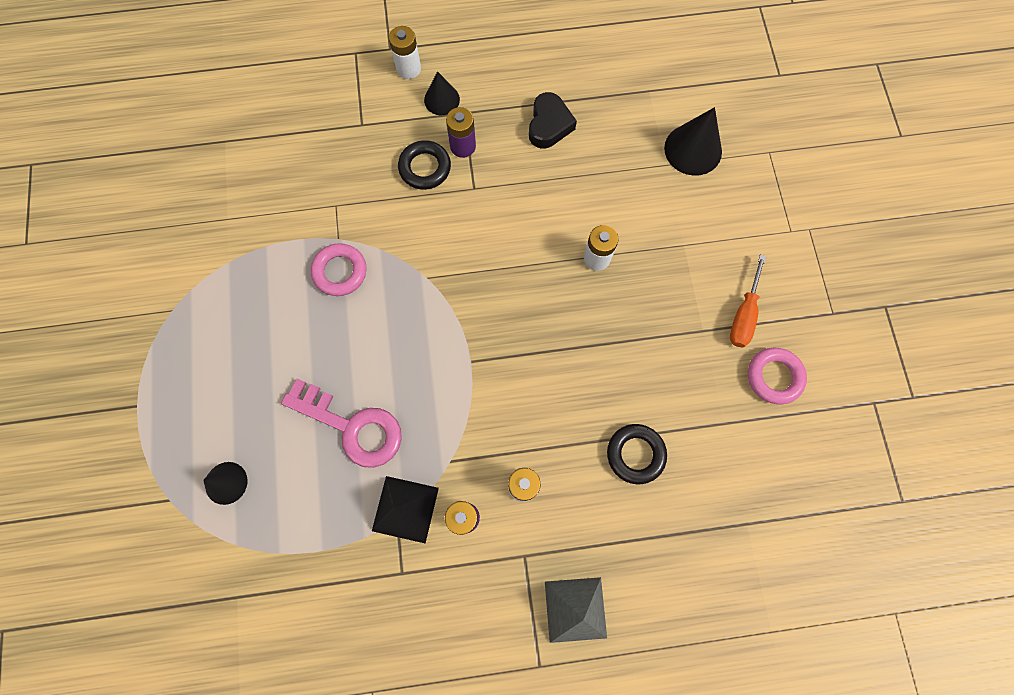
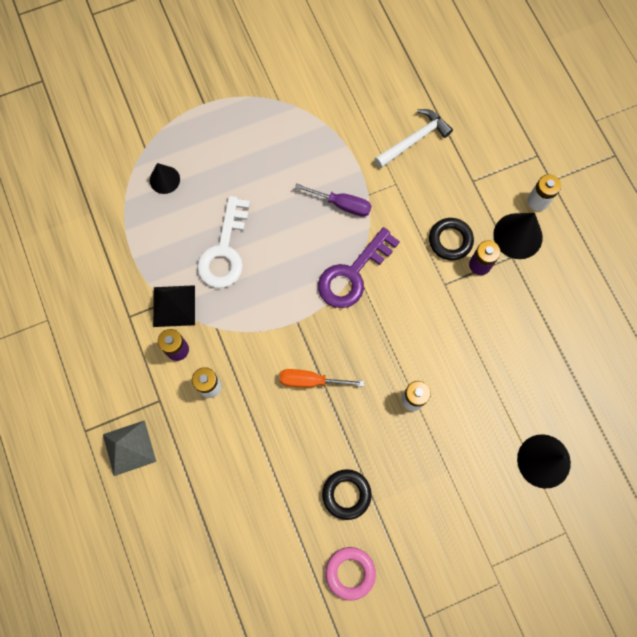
camera: 75 degrees right, 0 degrees up
pink key [281,379,402,468] -> white key [197,196,250,288]
pink ring [311,243,366,296] -> purple screwdriver [295,184,372,217]
black cone [424,71,460,115] -> black cone [493,213,543,259], size x1.58
black heart [529,92,577,149] -> none
black ring [607,424,667,484] -> black ring moved to [322,469,372,520]
orange screwdriver [730,254,766,348] -> orange screwdriver moved to [280,369,364,388]
none -> purple key [318,227,400,308]
none -> white hammer [375,109,453,168]

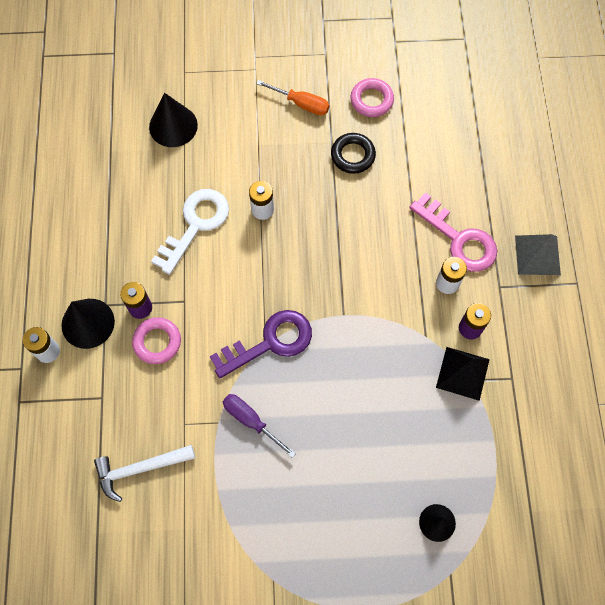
camera: 160 degrees left, 5 degrees down
white key [197,196,250,288] -> white key moved to [151,189,229,275]
orange screwdriver [280,369,364,388] -> orange screwdriver moved to [256,80,329,115]
black ring [429,218,474,260] -> pink ring [132,317,181,364]
none -> pink key [409,192,497,272]

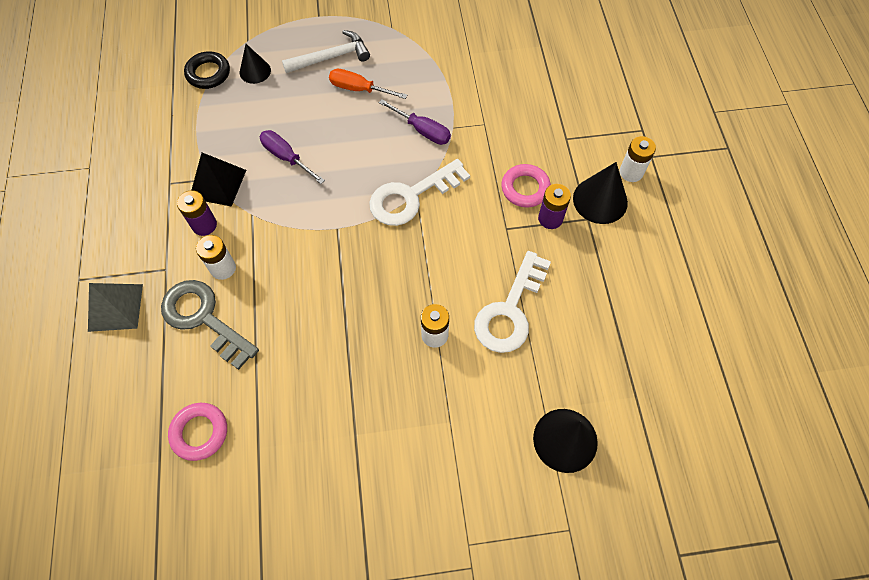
camera: 175 degrees right, 5 degrees down
white hammer [94,445,195,502] -> white hammer moved to [282,30,370,73]
purple key [210,310,312,378] -> white key [369,159,470,226]
orange screwdriver [256,80,329,115] -> orange screwdriver moved to [329,69,407,99]
black ring [331,133,376,174] -> black ring moved to [184,51,230,89]
pink ring [350,78,394,117] -> pink ring moved to [168,403,227,461]
pink key [409,192,497,272] -> grey key [161,280,259,370]
none -> purple screwdriver [260,130,325,184]

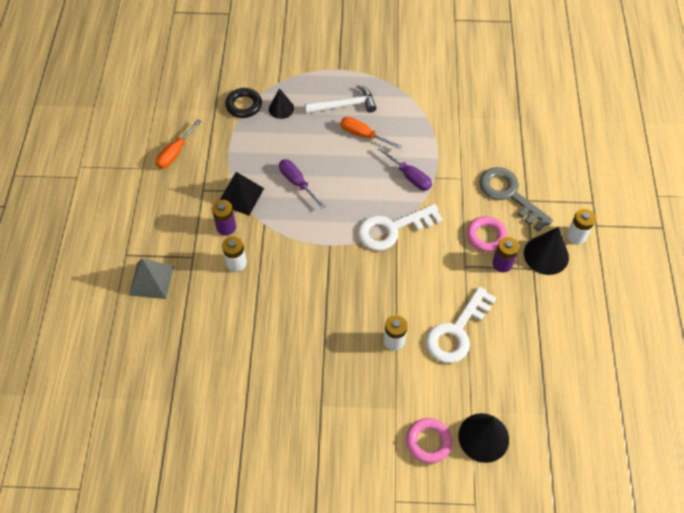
camera: 10 degrees right, 5 degrees down
grey key [161,280,259,370] -> grey key moved to [479,167,553,232]
pink ring [168,403,227,461] -> pink ring moved to [406,418,452,464]
none -> orange screwdriver [156,119,201,169]

